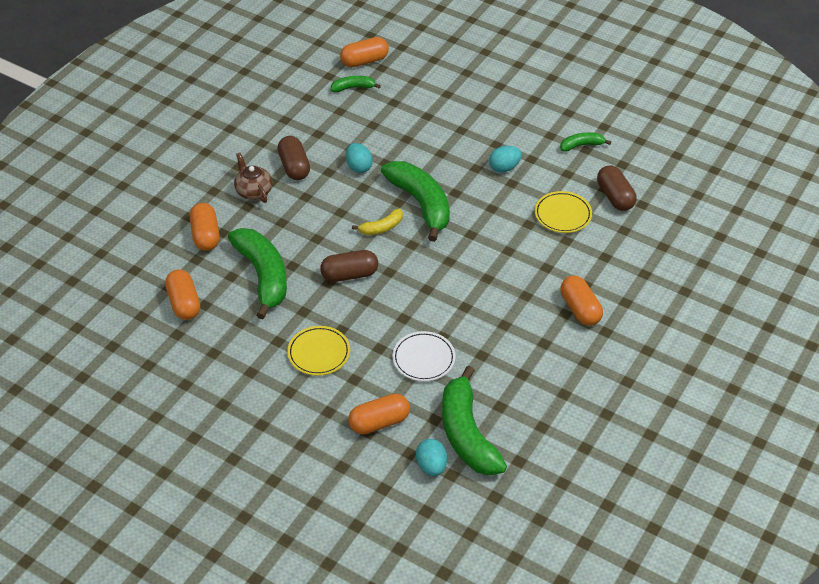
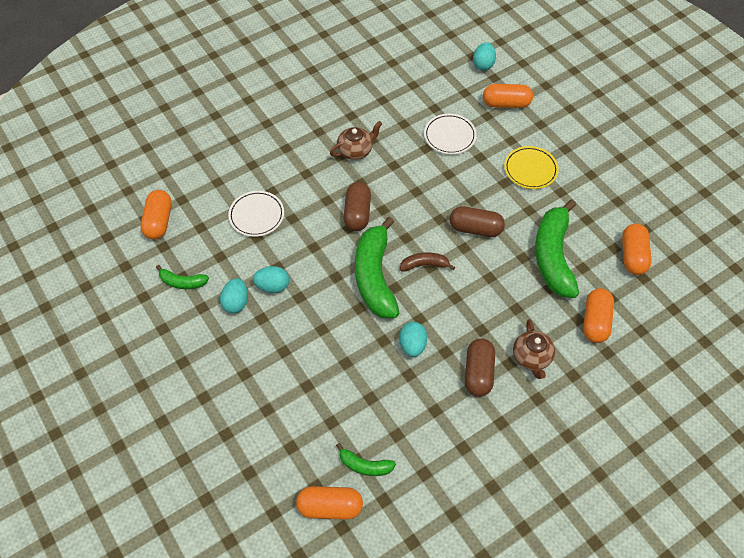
camera: 155 degrees left, 10 degrees up
yellow banana [352,209,403,235] -> brown banana [400,252,455,272]
green banana [442,366,507,476] -> none
yellow plate [535,191,592,233] -> white plate [228,191,284,237]
orange capsule [560,276,603,326] -> orange capsule moved to [141,190,172,240]
brown capsule [597,165,637,211] -> brown capsule moved to [344,182,371,231]
none -> turquoise egg [220,278,248,313]
none -> brown teapot [330,121,382,160]

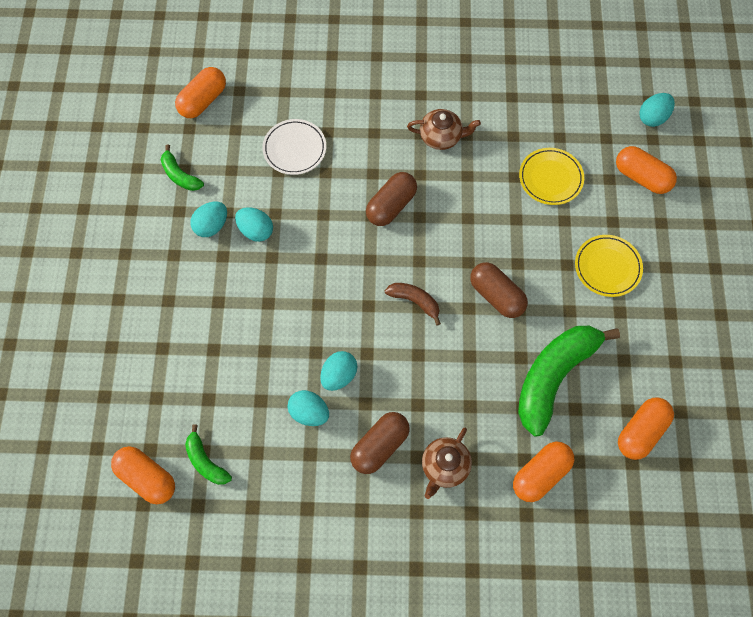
camera: 35 degrees right, 10 degrees up
green banana [355,217,399,318] -> none
white plate [424,114,477,154] -> yellow plate [519,148,584,205]
none -> turquoise egg [287,390,329,426]

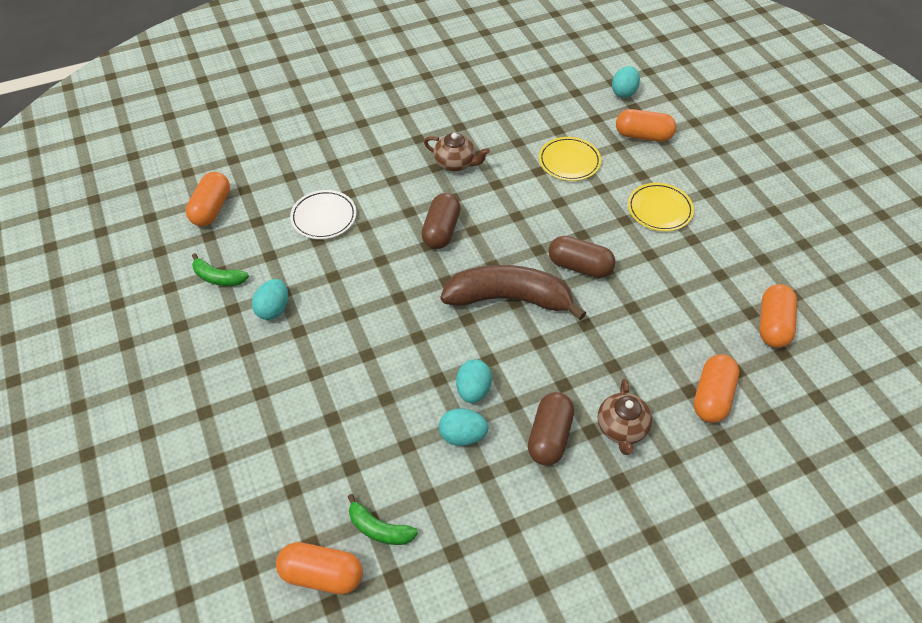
camera: 25 degrees left, 15 degrees down
turquoise egg [235,207,273,242] -> none
brown banana [385,283,441,326] -> brown banana [441,265,586,320], size x2.09
brown teapot [407,109,481,150] -> brown teapot turned 45 degrees clockwise [424,133,490,171]
green banana [518,326,620,437] -> none

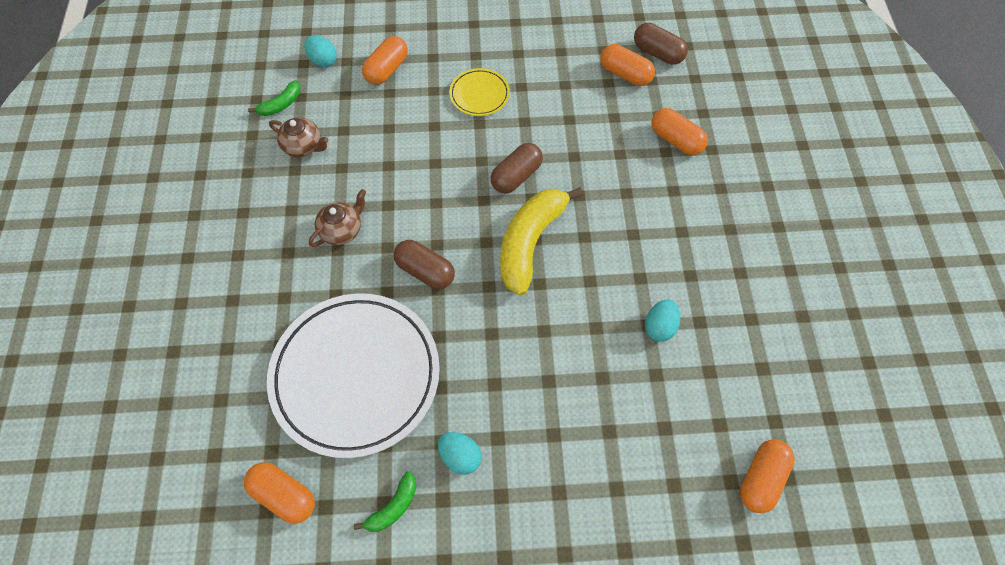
camera: 70 degrees left, 10 degrees up
white plate [290,190,357,239] -> white plate [267,293,440,458], size x2.29
green banana [348,494,418,545] -> green banana moved to [248,80,300,116]
brown banana [441,265,586,320] -> yellow banana [500,187,583,295]
turquoise egg [456,359,492,403] -> none
brown capsule [528,392,574,465] -> brown capsule moved to [634,23,688,65]
yellow plate [539,137,601,181] -> none
brown teapot [598,379,652,455] -> brown teapot moved to [269,117,328,157]

